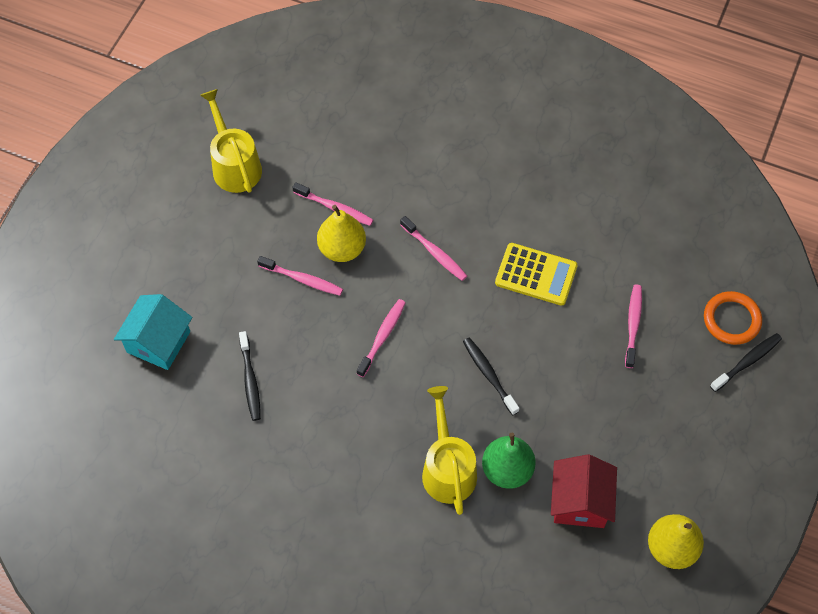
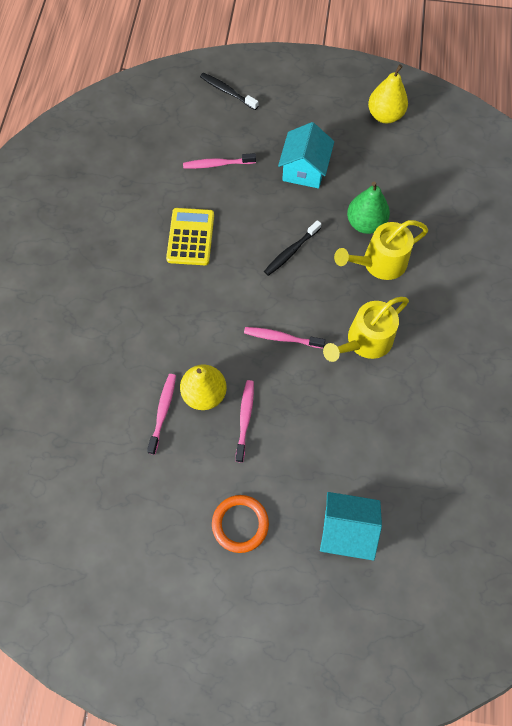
camera: 105 degrees left, 5 degrees up
yellow watering can [200,89,262,193] -> yellow watering can moved to [323,297,409,362]
black toothbrush [239,331,261,421] -> none
pink toothbrush [400,216,467,281] -> none
red house [551,454,617,528] -> none
orange ring [704,291,762,345] -> orange ring moved to [212,495,269,553]
none -> turquoise house [278,122,334,189]

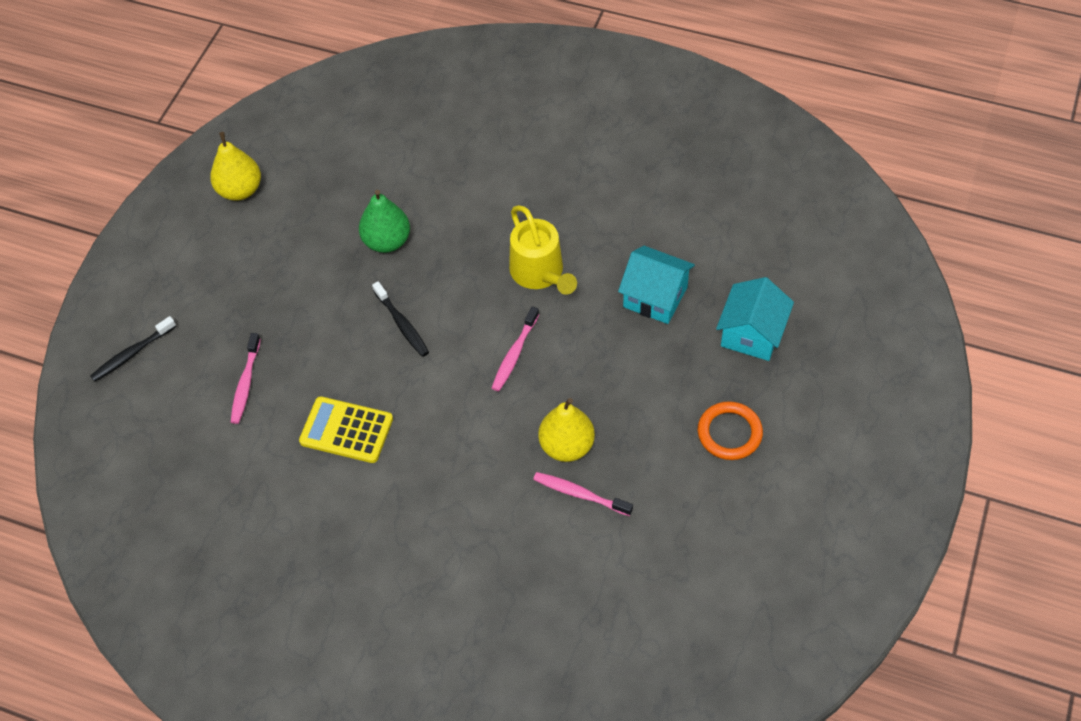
camera: 75 degrees left, 10 degrees down
pink toothbrush [236,380,254,462] -> none
turquoise house [278,122,334,189] -> turquoise house moved to [618,246,695,324]
yellow watering can [334,220,428,280] -> none

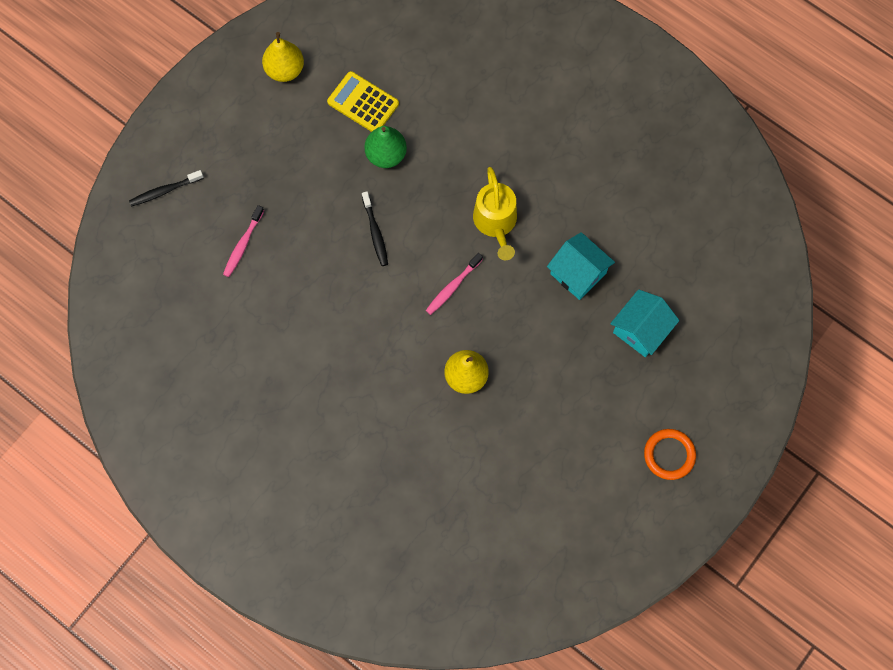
camera: 15 degrees right, 15 degrees up
yellow calculator [299,396,393,463] -> yellow calculator moved to [327,71,399,132]
pink toothbrush [533,472,633,516] -> none
orange ring [697,401,763,460] -> orange ring moved to [644,429,696,480]

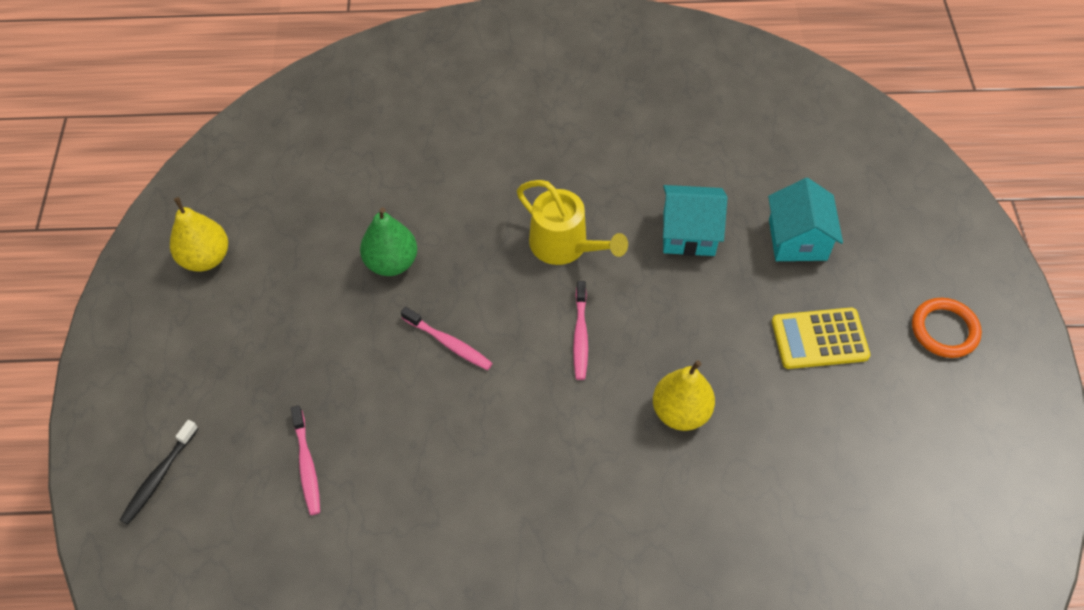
camera: 40 degrees left, 15 degrees down
yellow calculator [327,71,399,132] -> yellow calculator moved to [772,308,870,369]
black toothbrush [362,191,388,266] -> pink toothbrush [401,307,493,370]

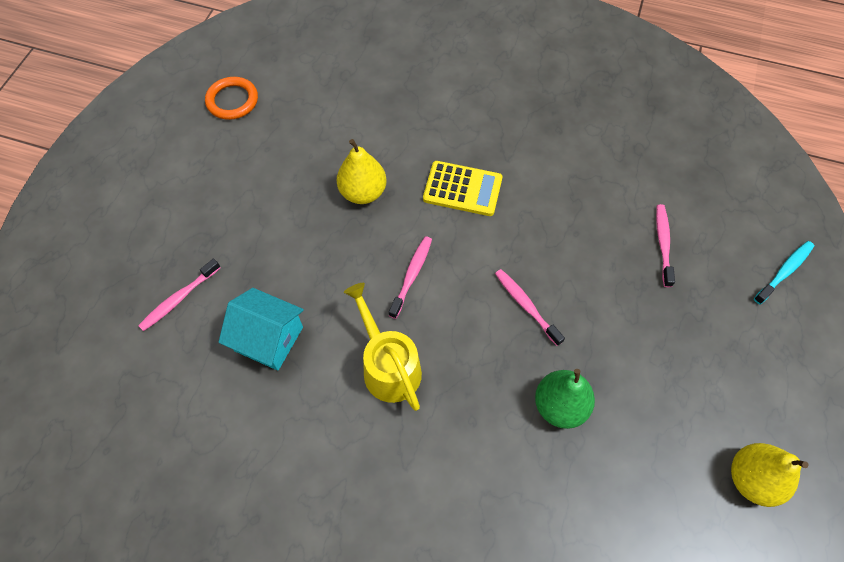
camera: 160 degrees left, 5 degrees up
black toothbrush [120,420,199,525] -> turquoise toothbrush [754,241,814,304]
turquoise house [768,178,843,261] -> pink toothbrush [138,259,221,331]
yellow calculator [772,308,870,369] -> yellow calculator moved to [423,161,502,216]
orange ring [912,298,982,358] -> orange ring moved to [205,77,258,120]

